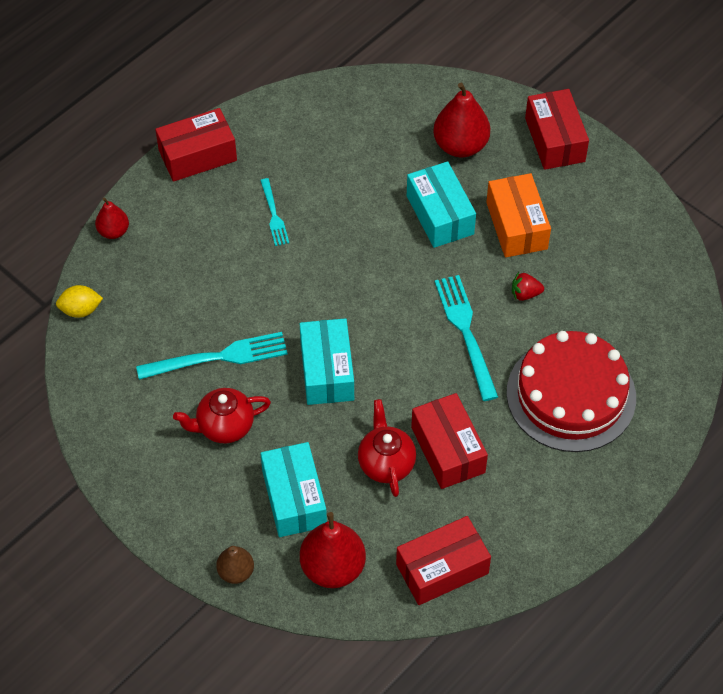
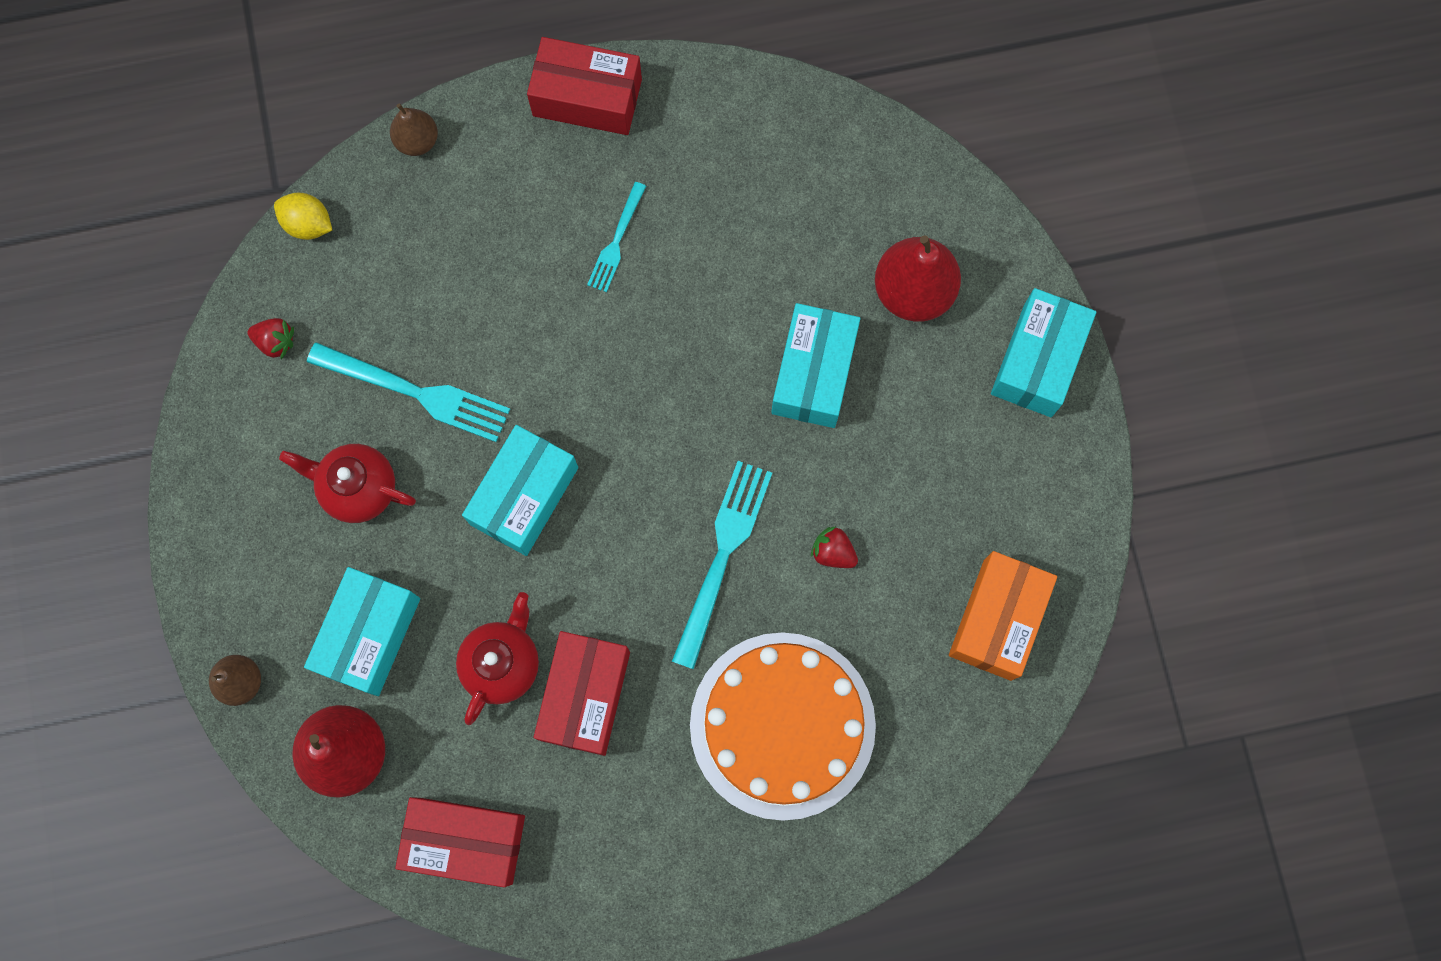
camera: 35 degrees right, 20 degrees up
red pear [95,197,129,239] -> brown pear [390,103,438,156]
orange box [486,173,551,258] -> orange box moved to [949,551,1057,681]
red cake [507,331,636,452] -> orange cake [690,632,876,821]
red box [525,89,589,170] -> turquoise box [991,288,1096,417]
none -> red strawberry [247,318,294,359]

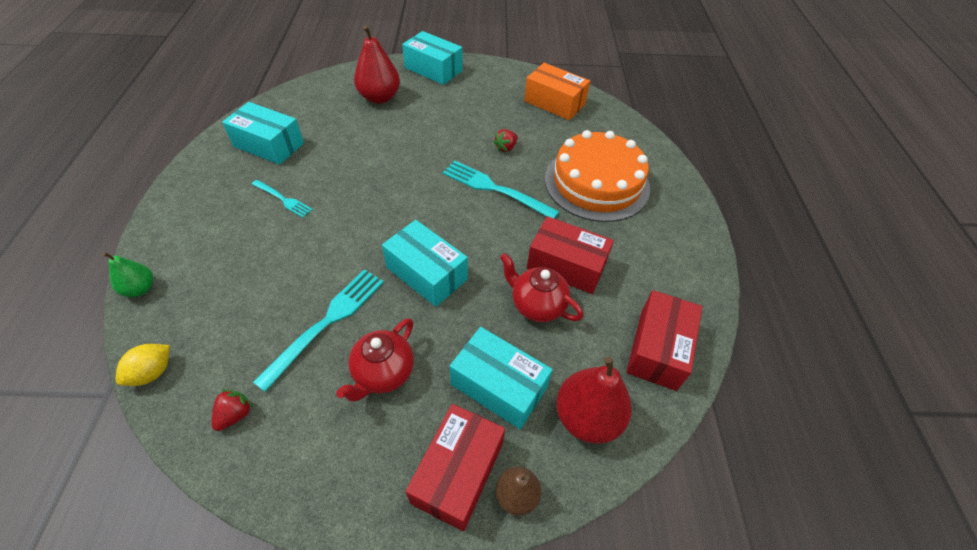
camera: 80 degrees left, 25 degrees down
brown pear [390,103,438,156] -> green pear [102,252,153,297]
red box [527,37,642,135] -> red box moved to [405,404,505,531]
turquoise box [771,303,860,428] -> turquoise box moved to [222,102,304,165]

